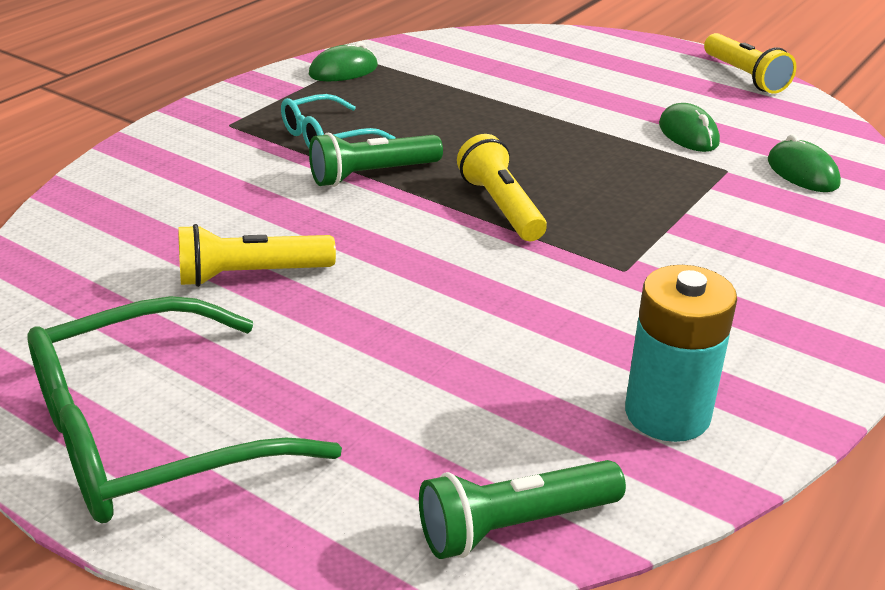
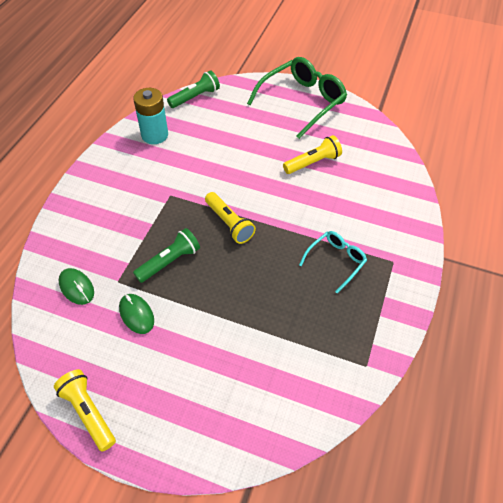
camera: 165 degrees right, 20 degrees up
green mouse [309,41,378,81] -> none
green flashlight [309,133,443,187] -> green flashlight moved to [133,228,200,283]

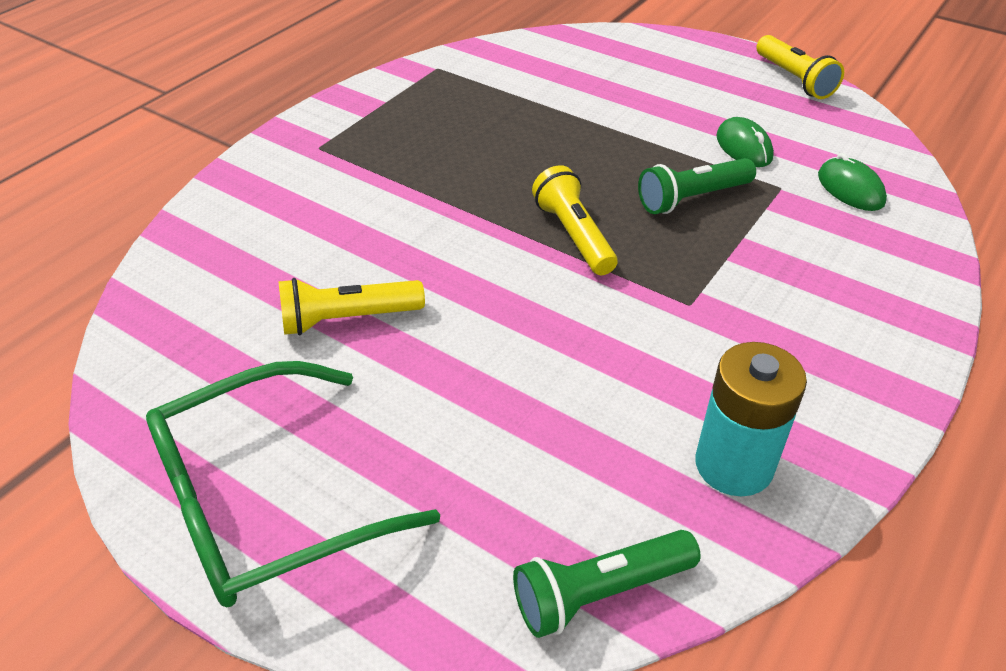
camera: 165 degrees left, 10 degrees down
turquoise glasses [299,231,367,293] -> none

